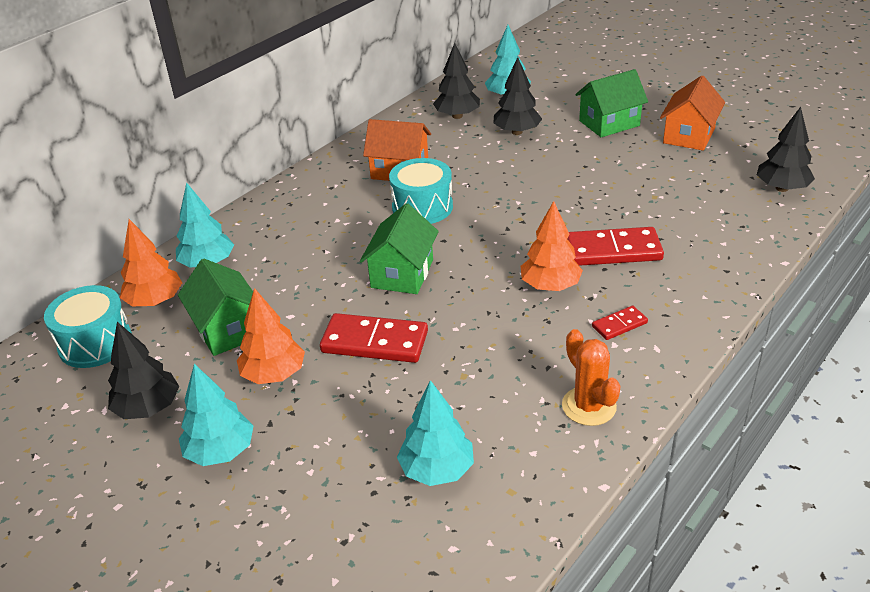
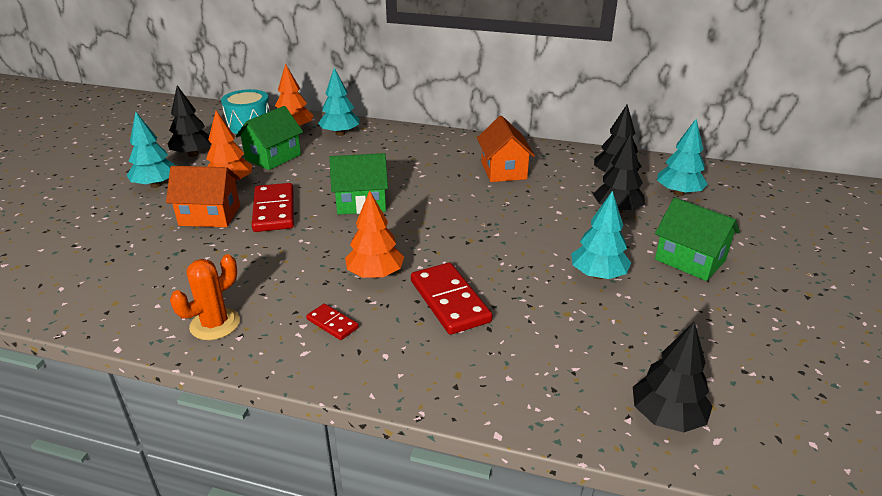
camera: 65 degrees right, 5 degrees down
turquoise drum [389,158,453,224] -> none
turquoise tree [397,380,474,486] -> turquoise tree moved to [571,190,631,279]
orange house [660,76,725,151] -> orange house moved to [166,166,240,227]

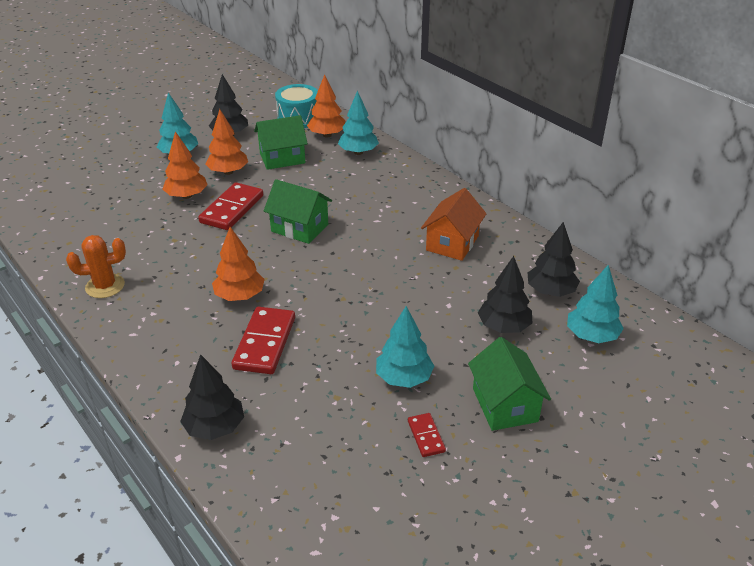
camera: 35 degrees right, 5 degrees up
orange house [166,166,240,227] -> orange tree [163,131,208,199]
red domino [306,304,359,340] -> red domino moved to [408,413,446,457]
black tree [633,321,713,433] -> black tree moved to [180,354,244,440]

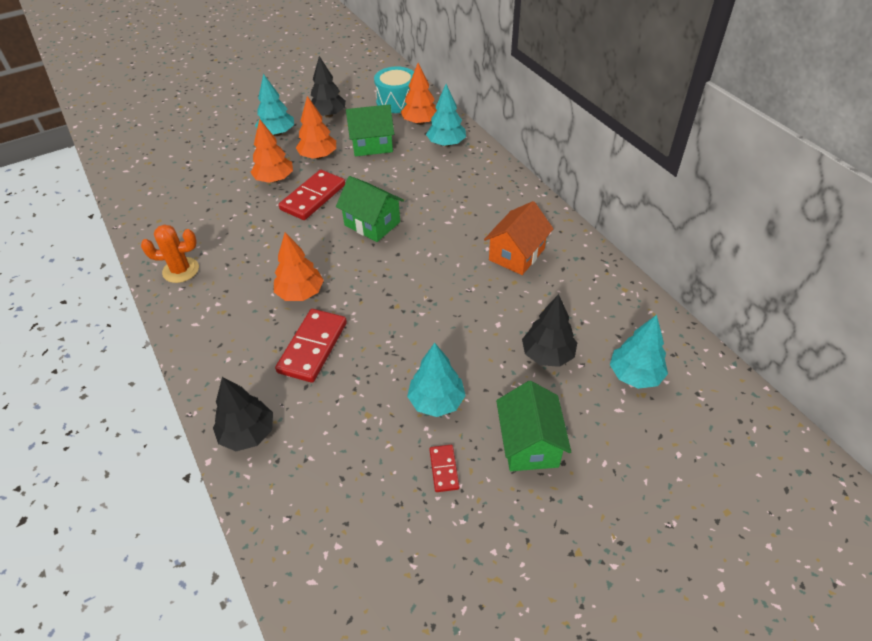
camera: 10 degrees right, 10 degrees up
black tree [528,222,580,297] -> none

